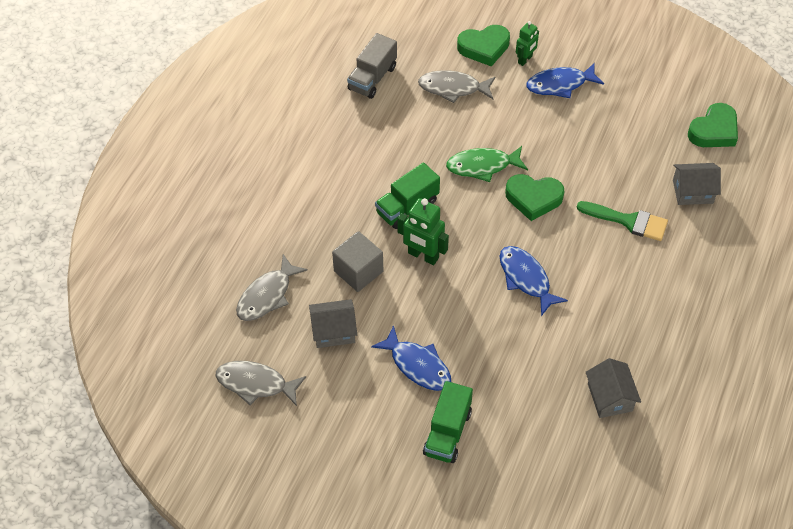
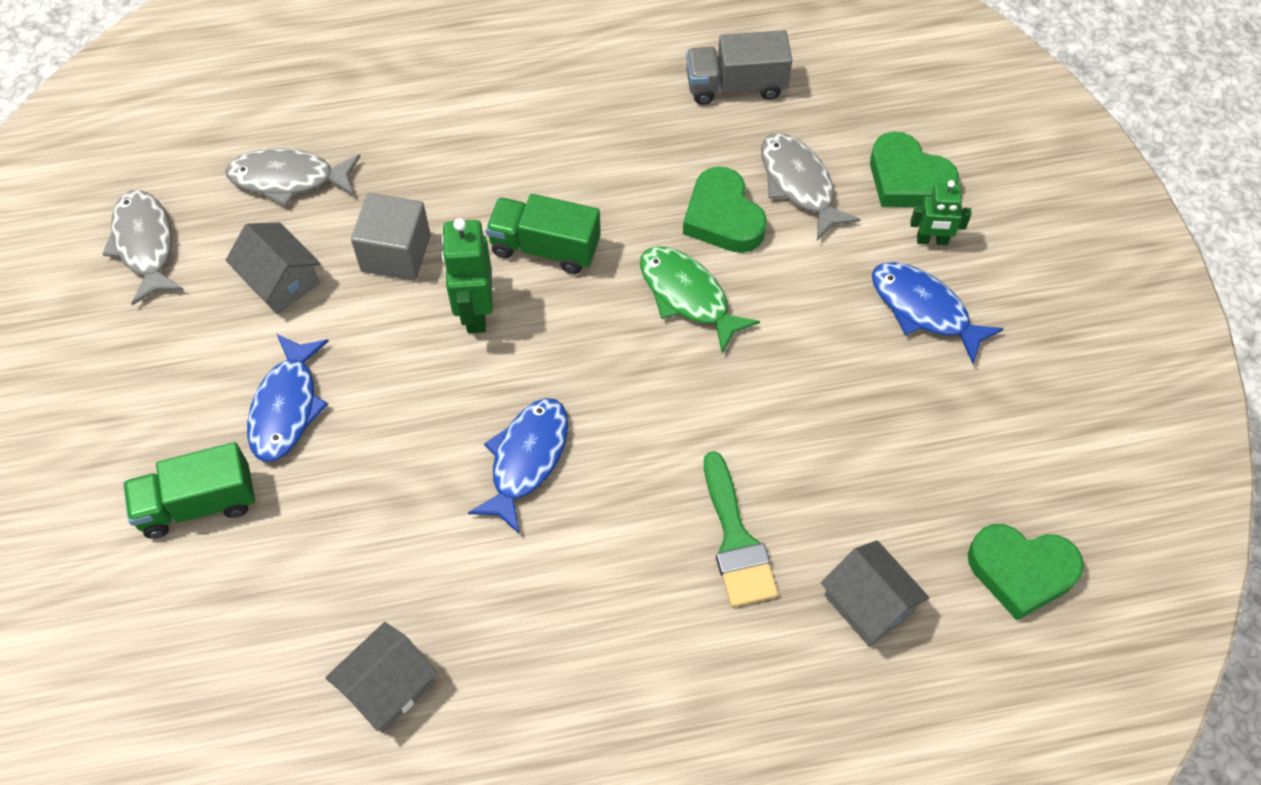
camera: 55 degrees right, 5 degrees up
green heart [505,174,565,221] -> green heart moved to [683,167,767,253]

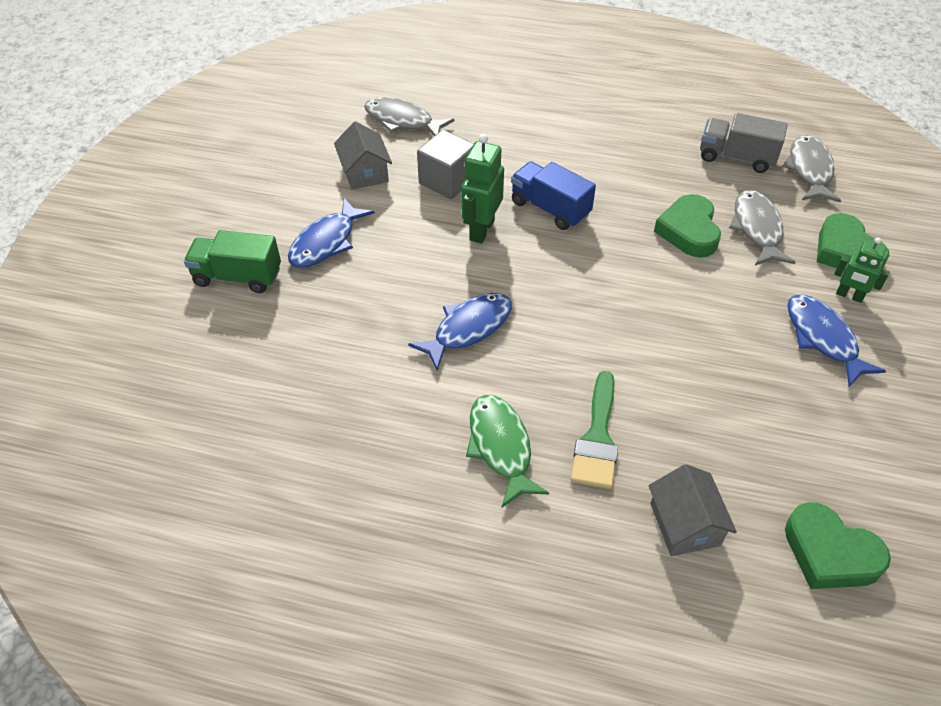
camera: 25 degrees right, 10 degrees down
grey fish [102,190,184,306] -> grey fish moved to [782,135,841,202]
grey house [325,622,437,733] -> none
green truck [486,194,601,274] -> blue truck [511,161,596,230]
green fish [640,247,760,353] -> green fish moved to [466,395,549,507]

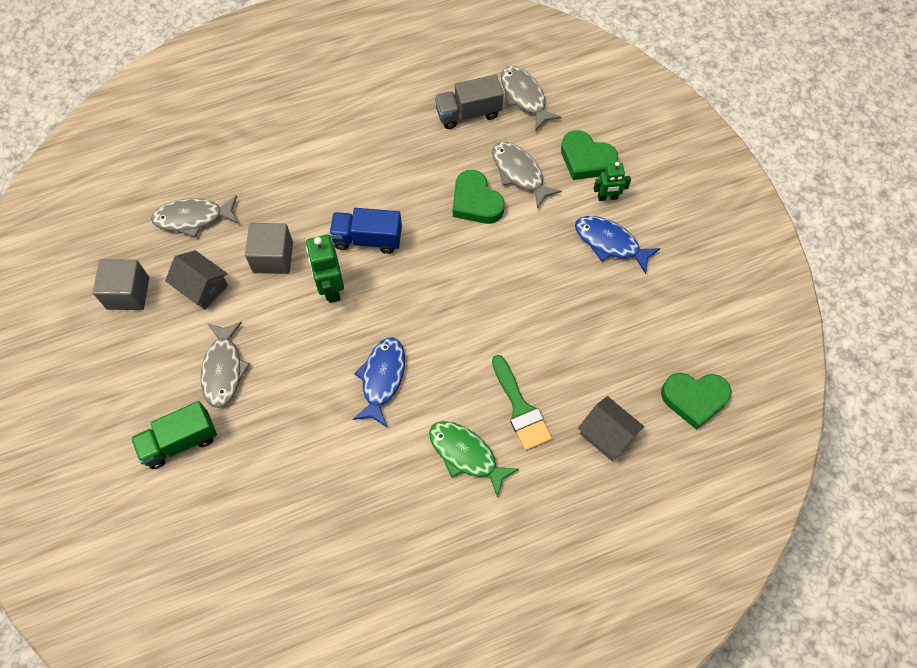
camera: 35 degrees left, 15 degrees up
blue fish [288,198,375,268] -> grey fish [201,322,250,408]
none -> grey cube [93,259,149,310]

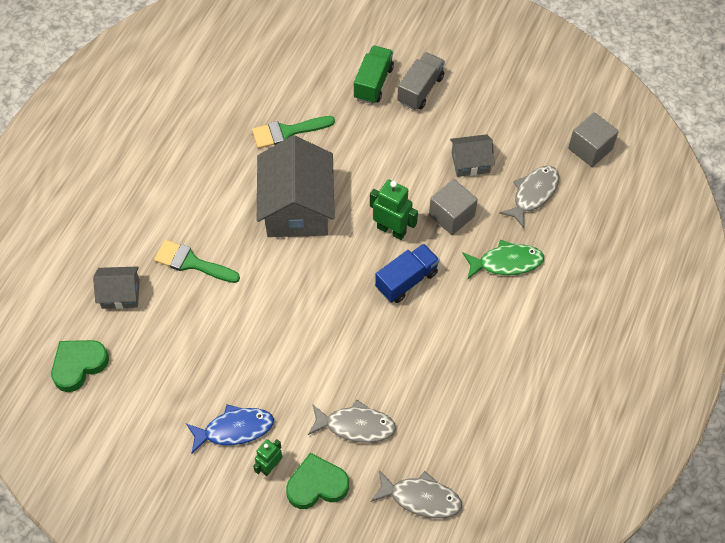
camera: 135 degrees right, 5 degrees down
grey cube [93,259,149,310] -> grey cube moved to [568,112,619,167]
grey fish [201,322,250,408] -> none
blue fish [353,338,405,427] -> grey house [257,135,335,237]
green fish [429,421,519,498] -> green fish moved to [462,240,544,279]
grey truck [435,75,503,129] -> grey truck moved to [397,52,445,110]
green heart [453,170,505,224] -> none
none -> green brush [252,116,335,149]

